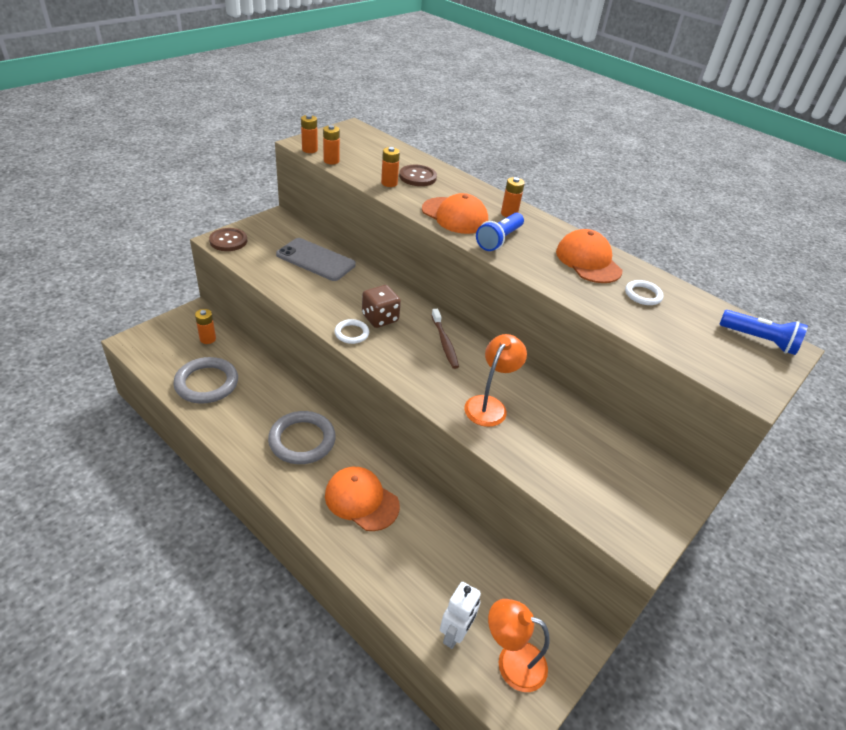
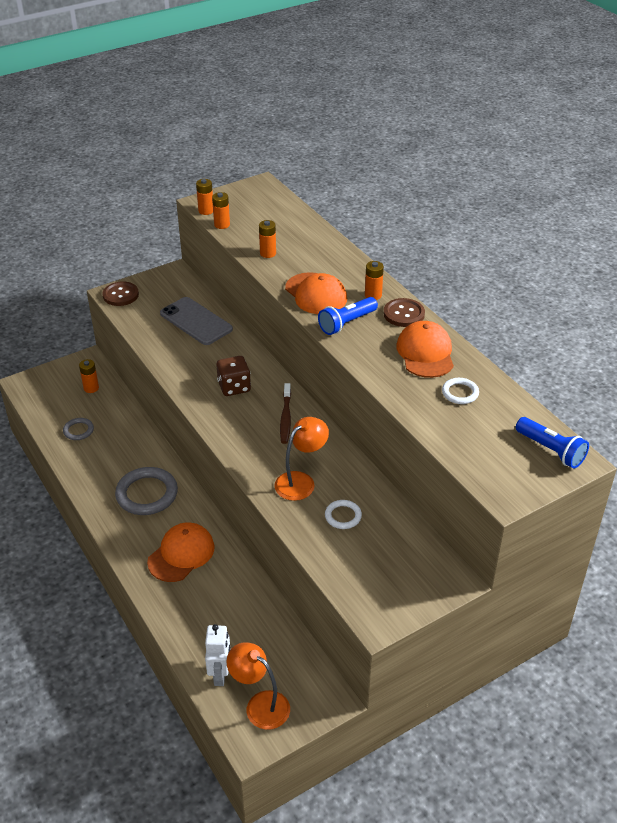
camera: 20 degrees right, 0 degrees up
grey ring [173,357,238,404] -> grey ring [63,418,94,440], size x0.52
orange cap [325,467,400,531] -> orange cap turned 75 degrees clockwise [147,522,215,582]
white ring [334,319,369,344] -> white ring moved to [325,500,362,529]
brown button [399,165,437,186] -> brown button moved to [384,298,425,327]
white robot [440,582,481,649] -> white robot turned 45 degrees counterclockwise [205,624,231,686]

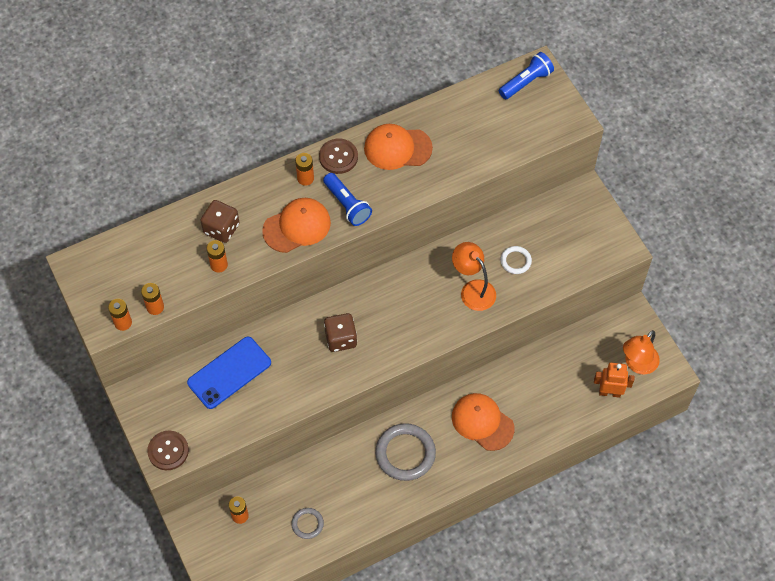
camera: 85 degrees left, 20 degrees up
grey phone [160,297,233,345] -> blue phone [187,336,271,409]
white robot [205,624,231,686] -> orange robot [594,363,635,398]
brown toothbrush [280,383,291,444] -> none
white ring [442,378,479,404] -> none
none -> brown dice [200,200,240,243]

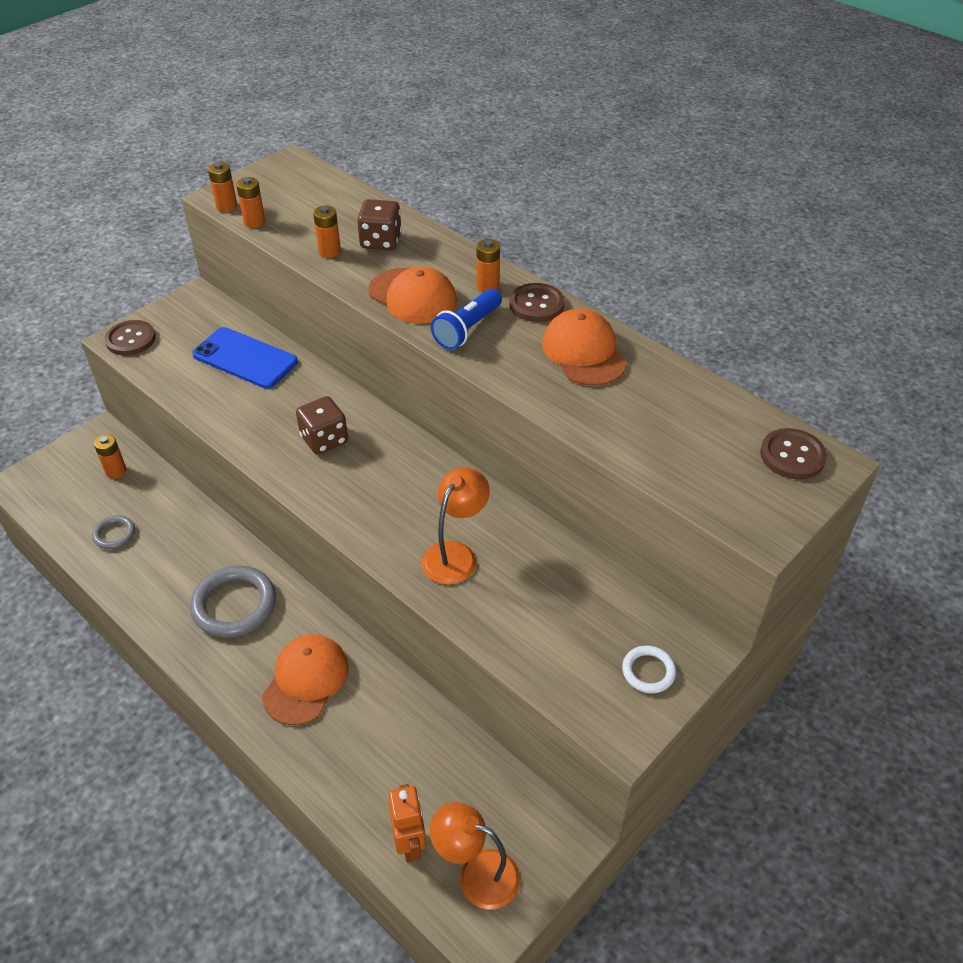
camera: 70 degrees right, 15 degrees down
blue flashlight [499,52,554,100] -> brown button [760,428,827,480]
white ring [500,246,532,274] -> white ring moved to [622,645,676,693]

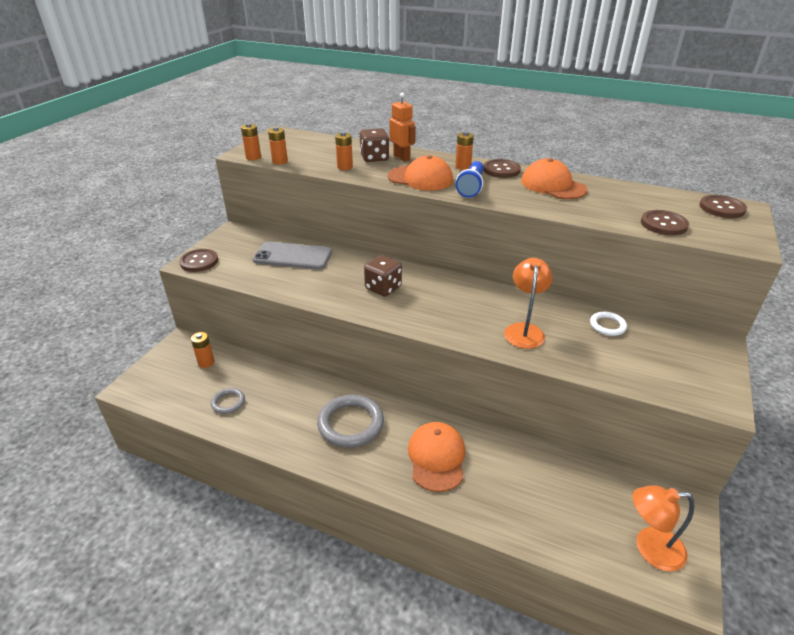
camera: 20 degrees left, 10 degrees down
blue phone [192,327,298,389] -> grey phone [253,241,332,269]
orange robot [388,784,426,862] -> orange robot moved to [389,93,416,162]
white ring [622,645,676,693] -> white ring moved to [590,312,627,336]
none -> brown button [641,210,689,236]

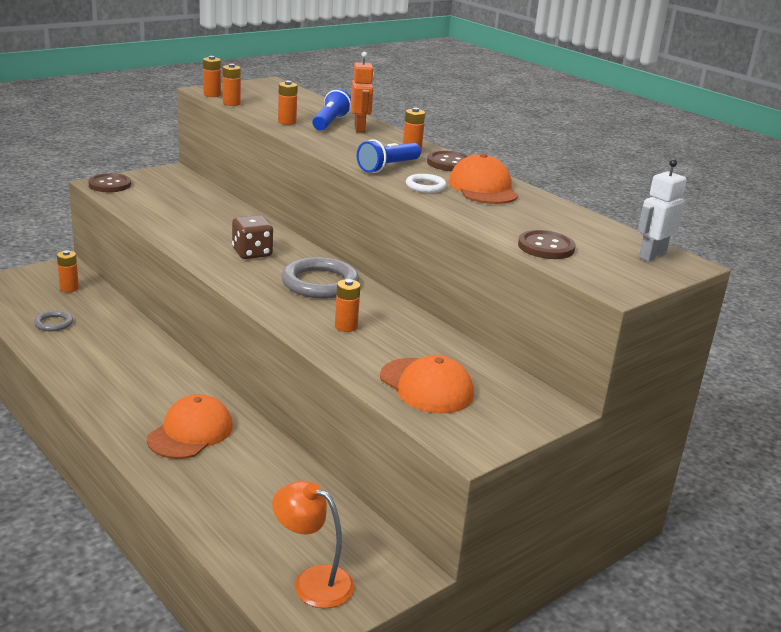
camera: 25 degrees right, 10 degrees down
grey phone [253,241,332,269] -> none
grey ring [317,395,384,448] -> grey ring moved to [281,257,359,299]
brown dice [360,128,389,162] -> blue flashlight [312,89,351,131]
orange cap [388,155,453,191] -> orange cap moved to [380,355,474,413]
orange lamp [504,258,553,349] -> orange battery [335,279,361,332]
white ring [590,312,627,336] -> white ring moved to [406,174,446,193]
brown button [699,195,747,218] -> white robot [638,159,686,261]

